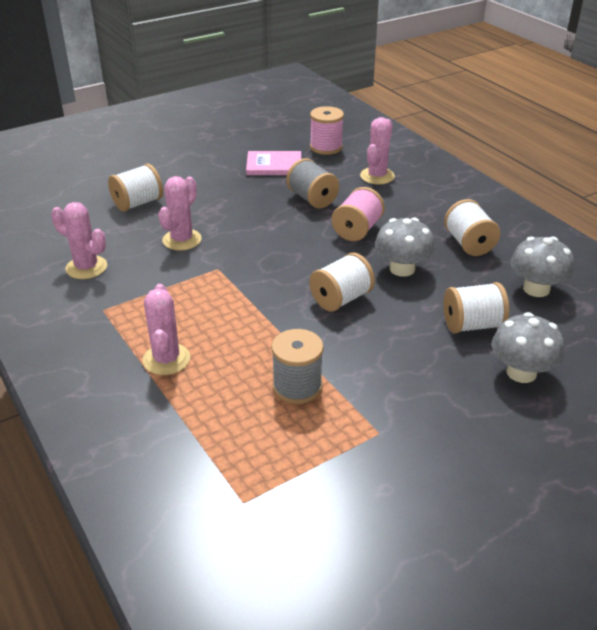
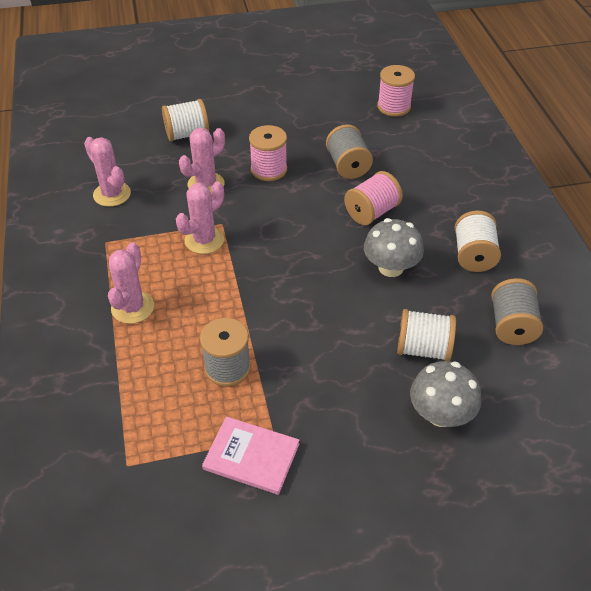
camera: 20 degrees right, 10 degrees up
pink book [246,151,301,175] -> pink book moved to [202,416,299,495]
white spool [309,253,375,312] -> none
pink cactus [360,117,395,184] -> pink cactus moved to [176,182,224,254]
grey mushroom [510,236,574,297] -> grey spool [491,278,543,345]
none -> pink spool [249,125,287,181]

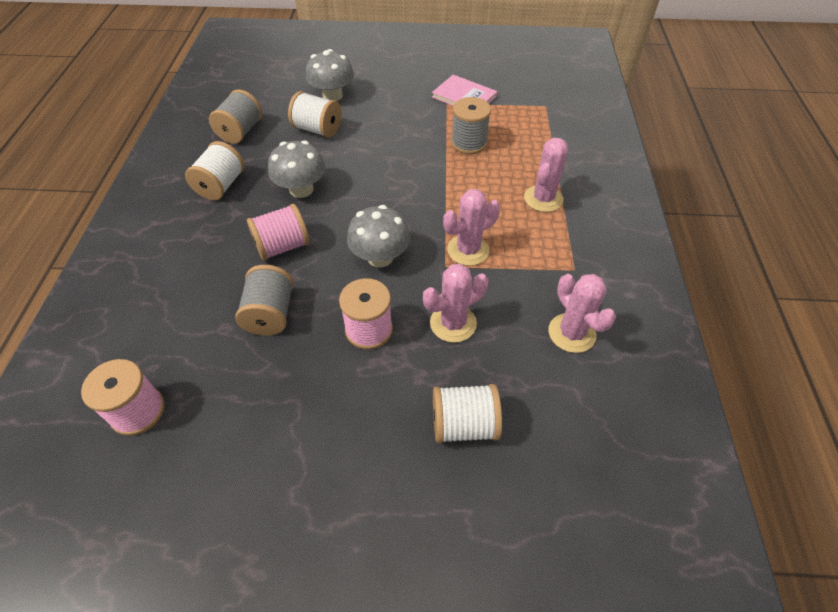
camera: 165 degrees left, 5 degrees up
none -> grey mushroom [347,205,410,267]

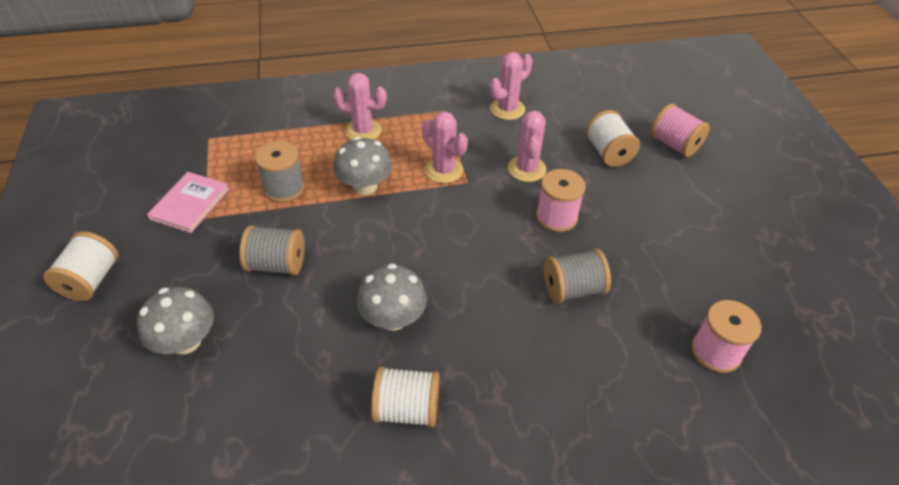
camera: 105 degrees left, 5 degrees down
grey spool [209,89,262,144] -> grey spool moved to [239,225,305,276]
pink spool [247,204,310,261] -> pink spool moved to [650,104,710,157]
white spool [288,91,341,138] -> white spool moved to [43,231,119,301]
grey mushroom [347,205,410,267] -> grey mushroom moved to [334,137,392,195]
pink cactus [423,264,489,343] -> pink cactus turned 45 degrees clockwise [508,111,546,182]

